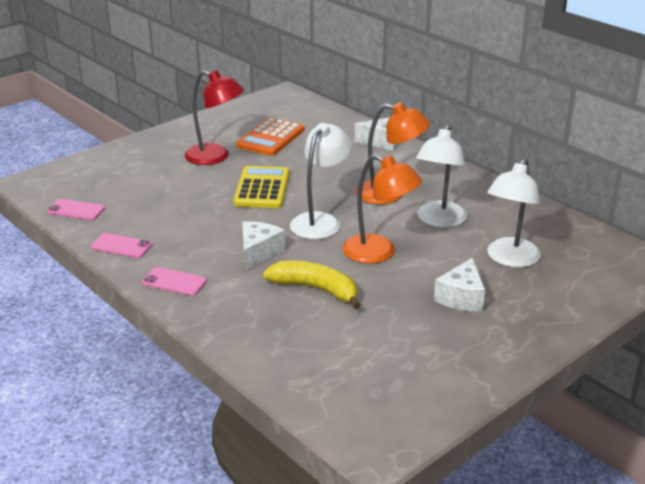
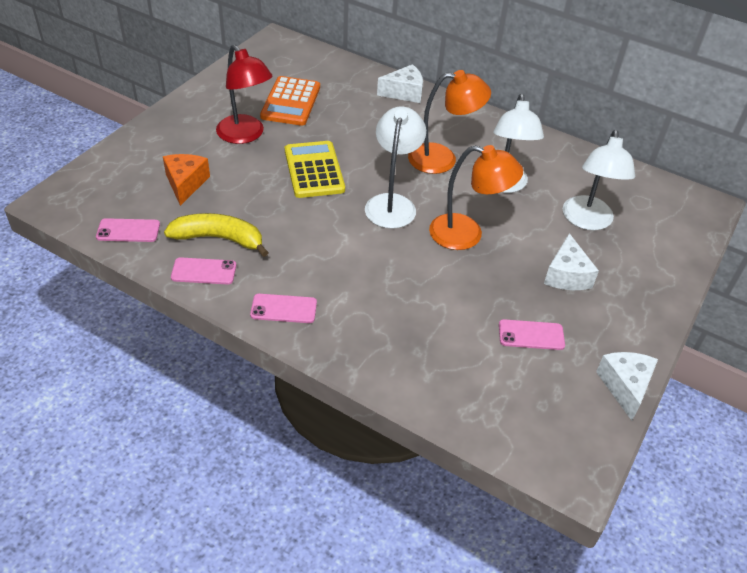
camera: 20 degrees left, 15 degrees up
red lamp [184,70,244,165] -> red lamp turned 45 degrees clockwise [216,45,272,144]
white cheese [242,221,285,271] -> white cheese moved to [596,352,658,421]
yellow banana [263,260,361,309] -> yellow banana moved to [164,213,269,257]
none -> orange cheese [163,154,210,206]
none -> pink phone [499,319,565,350]

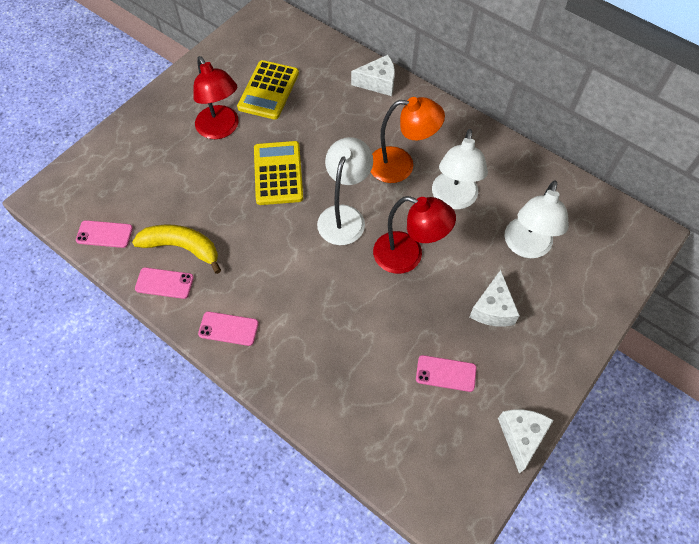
camera: 10 degrees right, 15 degrees up
orange cheese [163,154,210,206] -> none
orange calculator [260,76,320,126] -> yellow calculator [237,60,299,120]
orange lamp [429,145,523,250] -> red lamp [373,196,456,274]

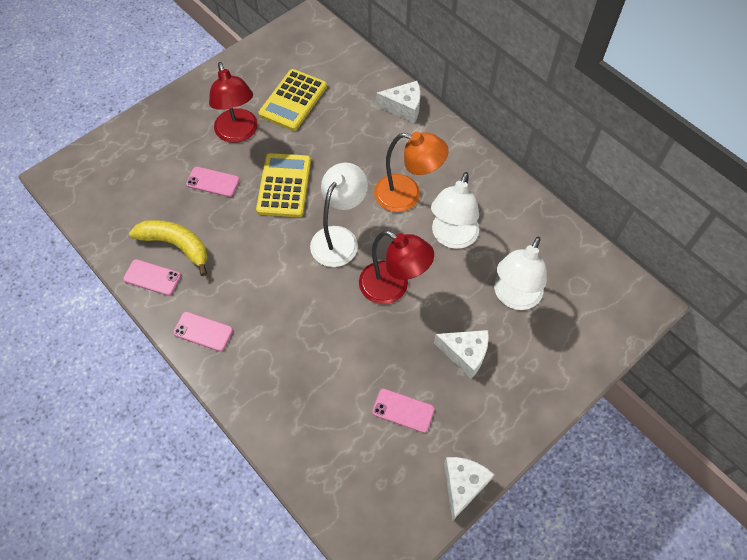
camera: 10 degrees right, 0 degrees up
pink phone [76,220,133,248] -> pink phone moved to [186,167,240,197]
white cheese [469,270,520,327] -> white cheese turned 90 degrees counterclockwise [434,330,489,379]

